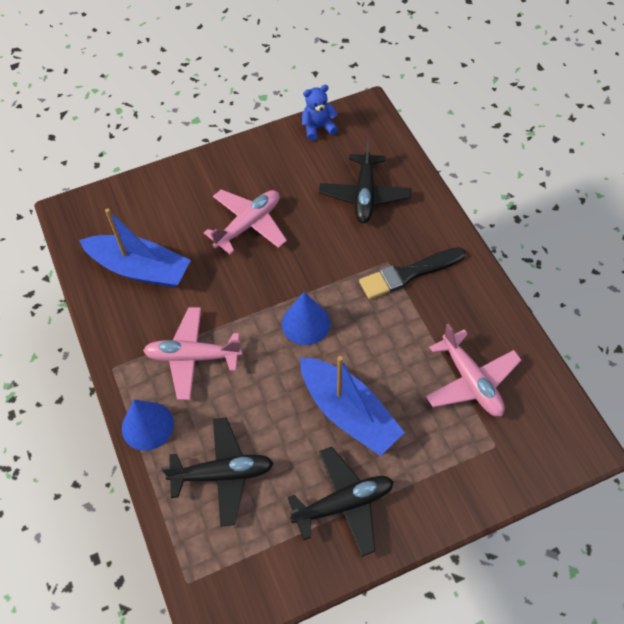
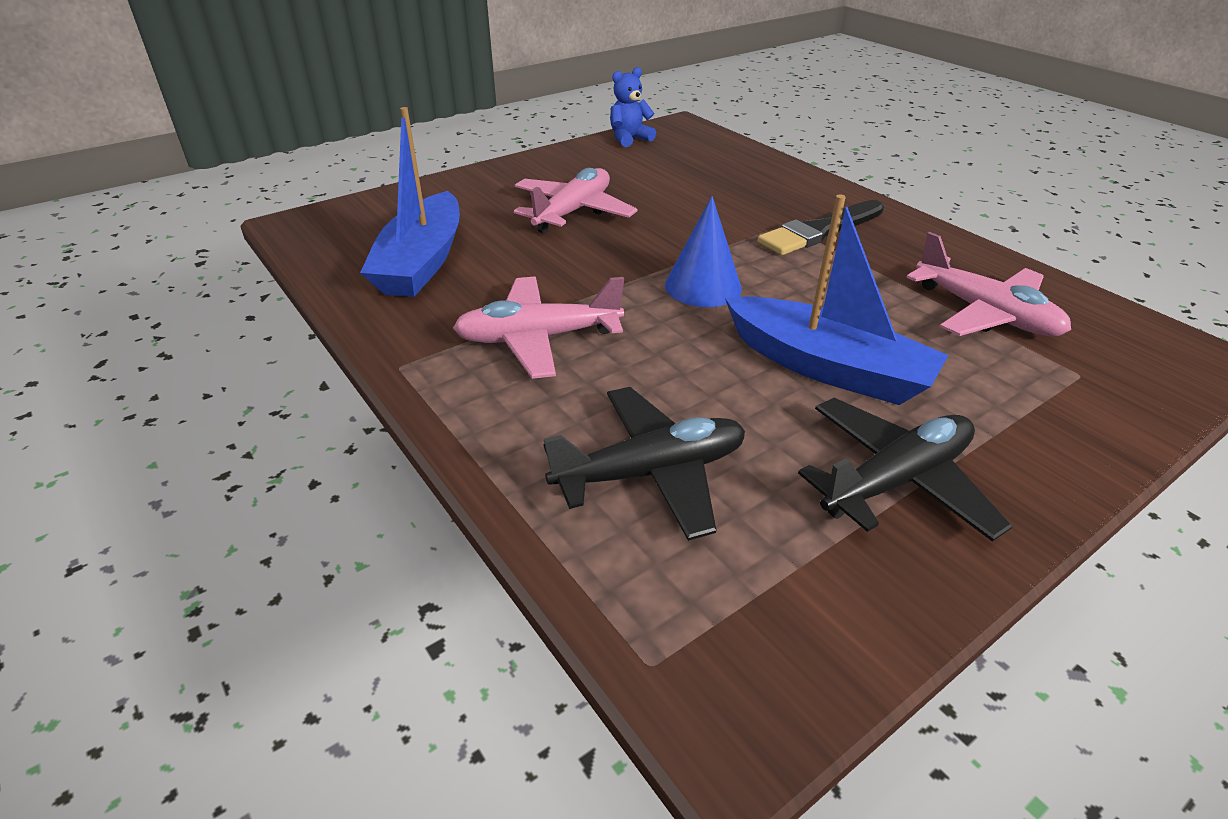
camera: 15 degrees left, 20 degrees down
blue boat [79,208,191,288] -> blue boat turned 90 degrees clockwise [360,107,460,297]
blue cone [122,400,174,451] -> none
black plane [319,139,411,223] -> none

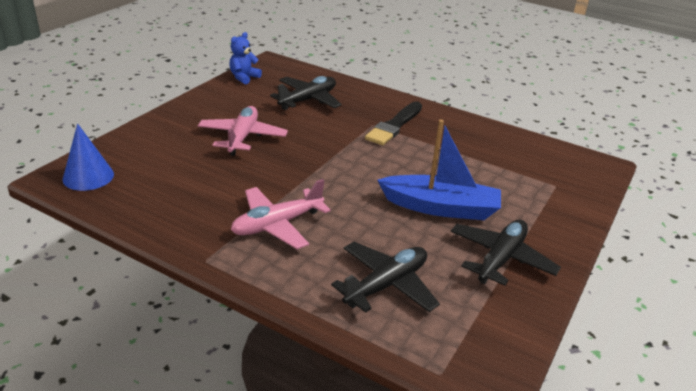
camera: 25 degrees left, 5 degrees down
blue boat [360,107,460,297] -> none
blue cone [665,196,742,307] -> blue cone moved to [62,124,114,191]
pink plane [906,232,1071,337] -> none
none -> black plane [270,76,342,110]

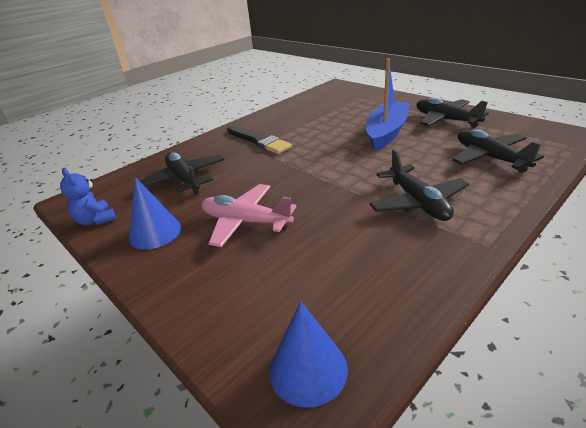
camera: 70 degrees left, 0 degrees up
pink plane [231,179,331,249] -> black plane [369,149,469,221]
none -> blue cone [129,177,181,250]

